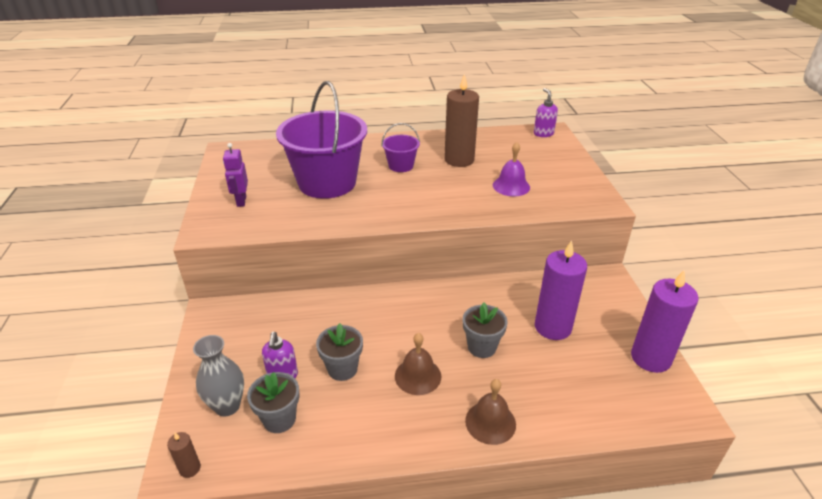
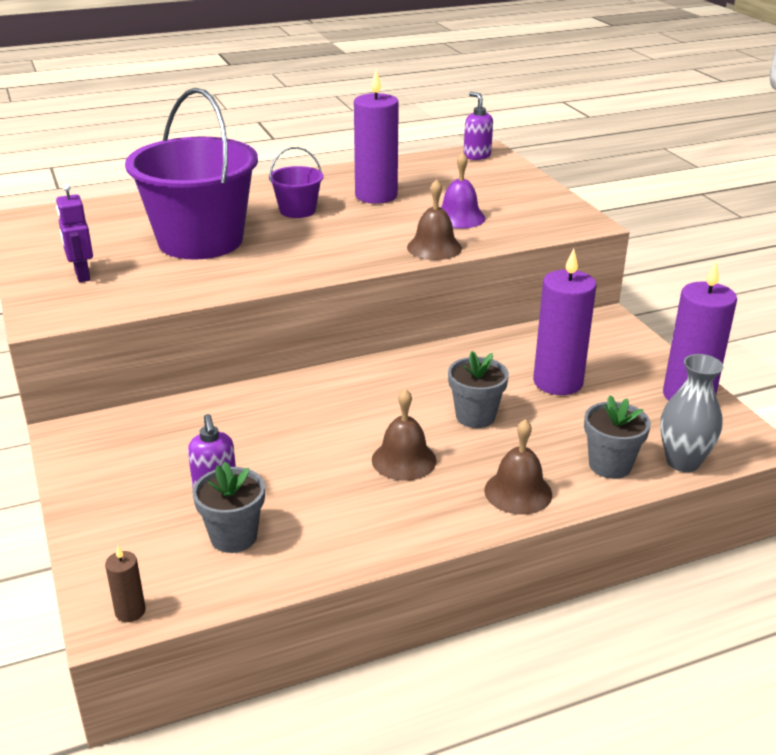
camera: 15 degrees left, 5 degrees down
grey vase [193,335,244,417] -> grey vase moved to [660,354,724,472]
grey flower pot [316,323,363,381] -> grey flower pot moved to [584,395,651,479]
brown candle [444,74,479,167] -> purple candle [354,70,399,204]
none -> brown bell [407,179,462,260]

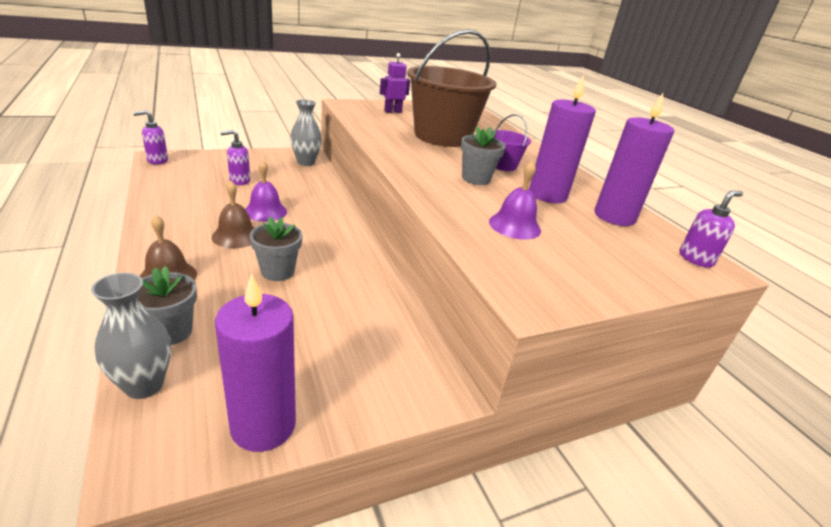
camera: 85 degrees right, 0 degrees up
brown candle [105,546,146,622] -> purple soap dispenser [133,110,168,165]
purple bucket [125,88,258,260] -> brown bucket [407,29,497,147]
grey flower pot [192,462,265,553] -> grey flower pot moved to [461,127,506,185]
brown bell [407,179,462,260] -> none
purple candle [533,249,597,395] -> purple candle moved to [594,93,674,226]
none -> purple bell [245,160,287,222]
none -> grey vase [290,100,322,166]

